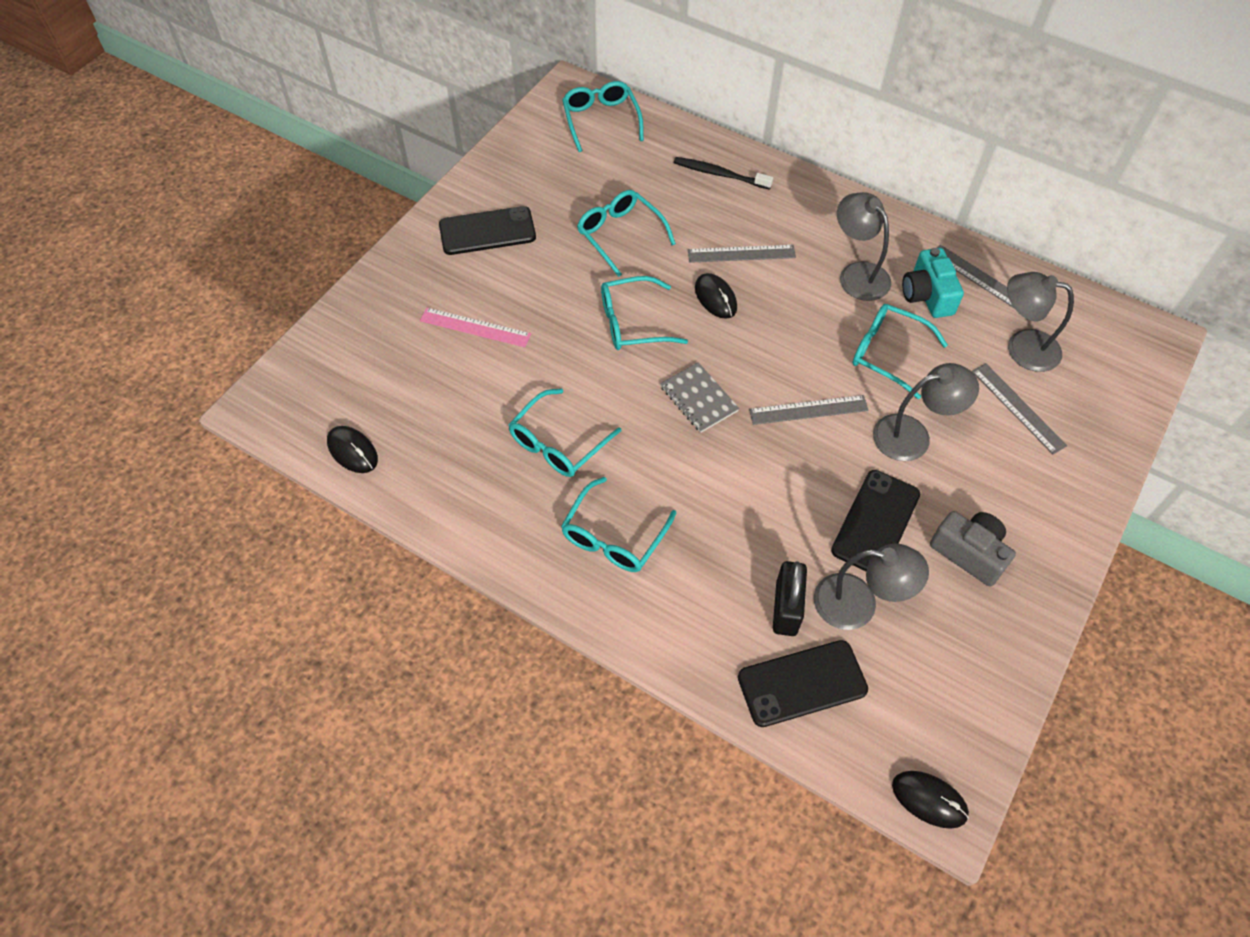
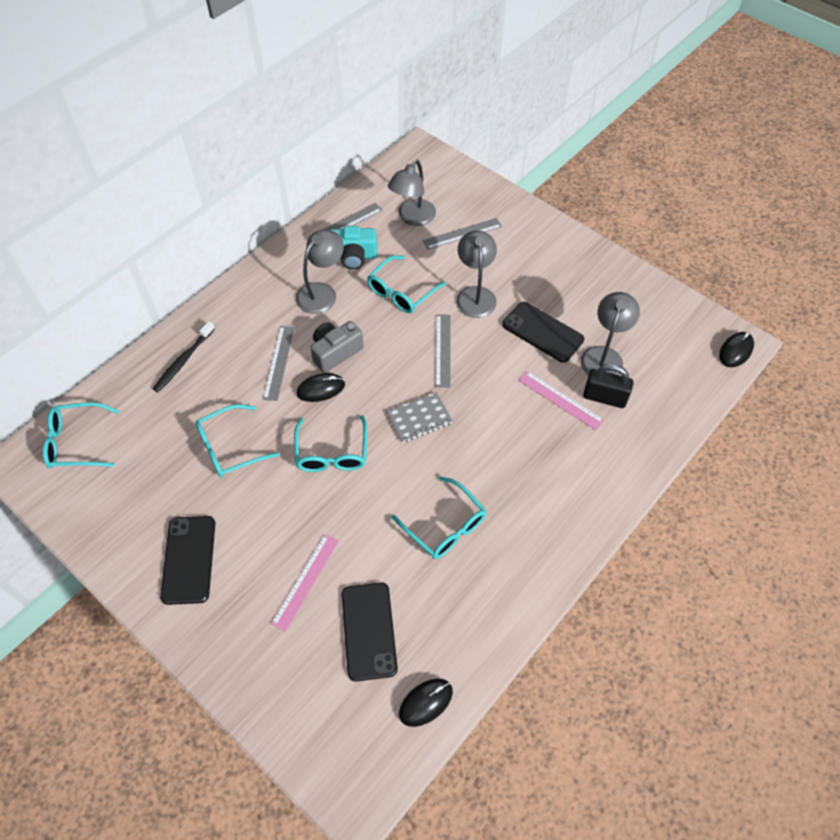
camera: 80 degrees left, 0 degrees up
turquoise glasses [561,477,676,572] -> none
black phone [738,640,868,727] -> black phone moved to [342,582,398,682]
grey lamp [837,192,891,301] -> grey lamp turned 150 degrees clockwise [296,230,344,314]
grey camera [930,511,1016,587] -> grey camera moved to [310,321,364,373]
none -> pink ruler [519,371,604,430]

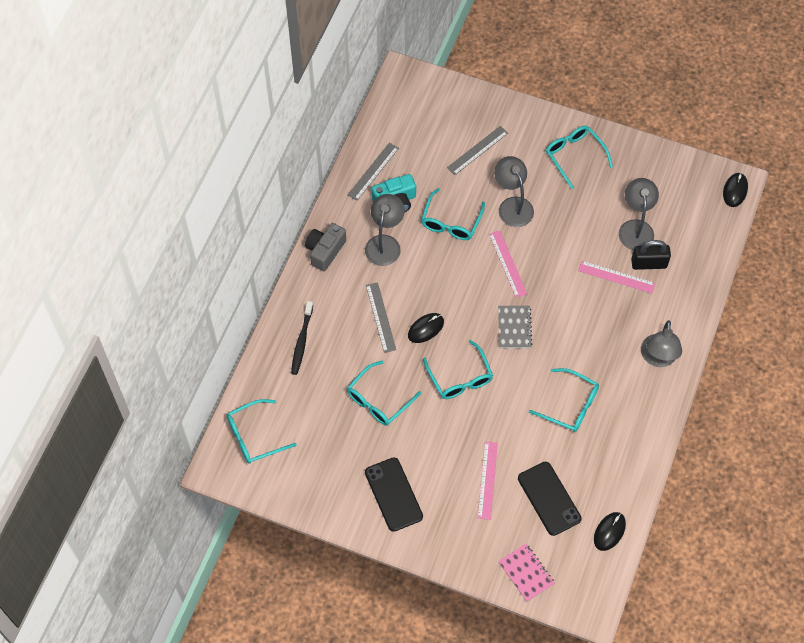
camera: 20 degrees left, 5 degrees up
grey camera [310,321,364,373] -> grey camera moved to [305,223,346,271]
grey notebook [387,392,453,443] -> grey notebook turned 45 degrees counterclockwise [498,306,532,348]
grey lamp [388,160,436,226] -> grey lamp moved to [641,320,682,367]
grey ruler [436,315,451,388] -> pink ruler [489,231,527,298]
black phone [502,302,584,363] -> none
none -> pink notebook [498,544,555,602]
none -> turquoise glasses [546,126,613,189]

